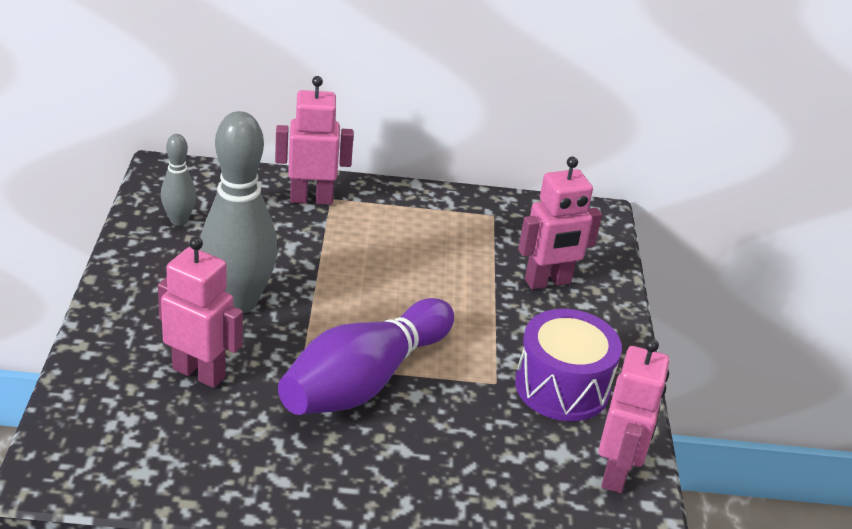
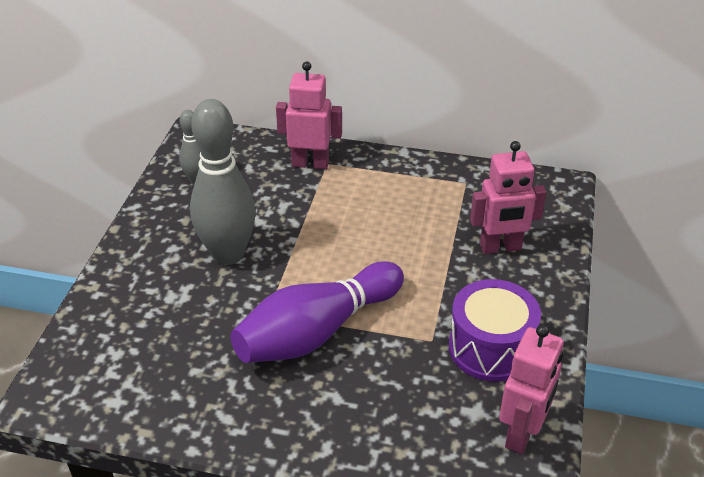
camera: 15 degrees right, 5 degrees up
pink robot [158,237,243,388] -> none

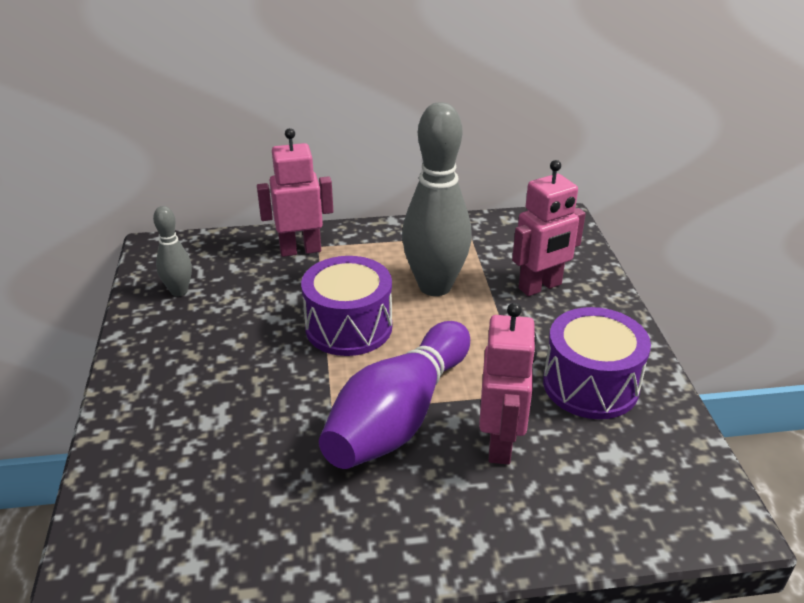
camera: 20 degrees left, 5 degrees down
grey bowling pin [190,99,256,265] -> grey bowling pin moved to [402,102,472,296]
pink robot [499,325,564,454] -> pink robot moved to [479,303,537,464]
none -> purple drum [301,256,392,356]

